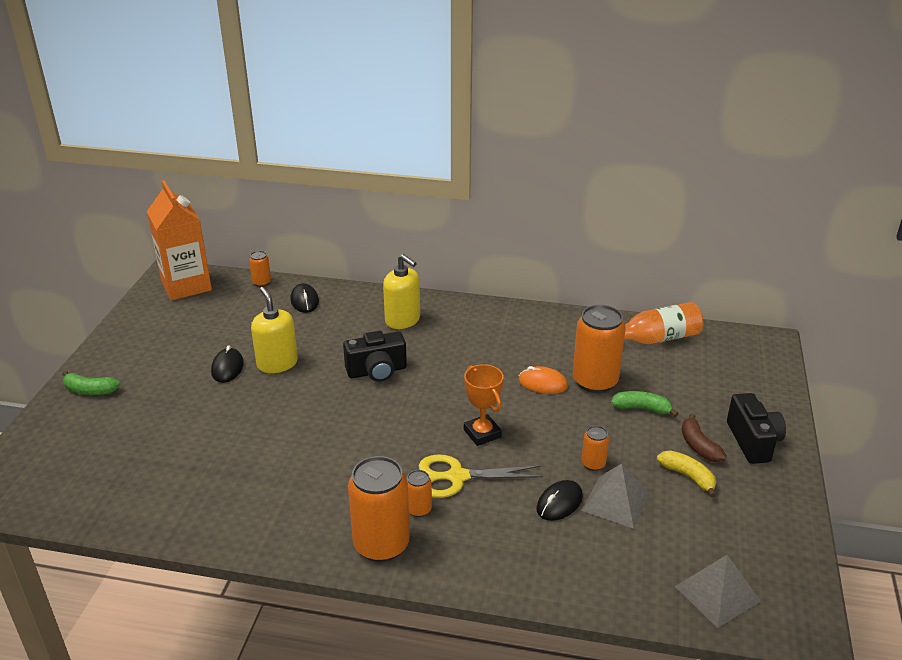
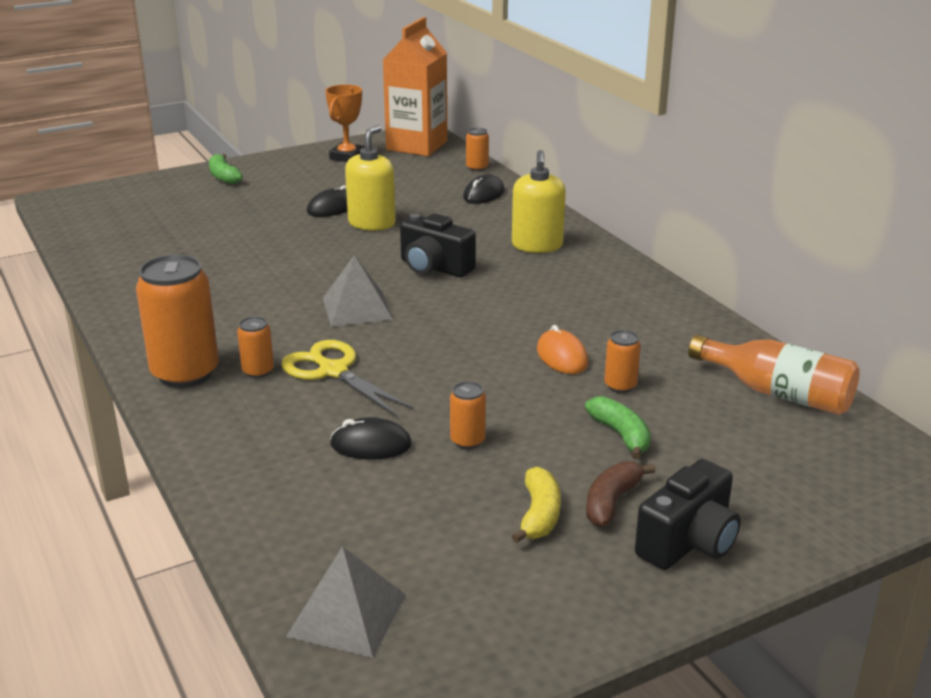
camera: 50 degrees right, 5 degrees down
orange trophy [464,364,504,446] -> orange trophy moved to [325,84,365,162]
orange can [572,305,626,393] -> orange can [604,330,641,393], size x0.47
grey pyramid [582,464,650,529] -> grey pyramid moved to [323,255,393,327]

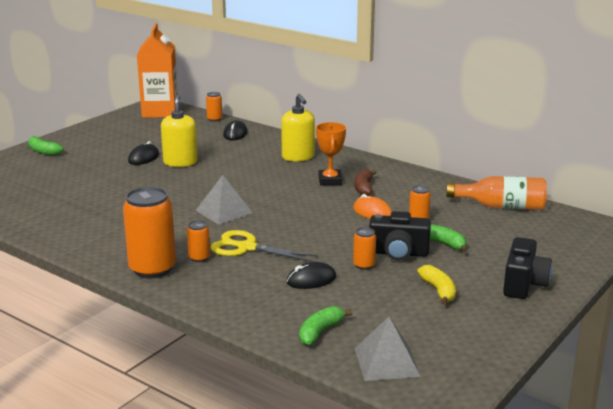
camera: 25 degrees left, 5 degrees down
orange trophy [325,84,365,162] -> orange trophy moved to [316,122,346,185]
black camera [400,213,476,277] -> black camera moved to [369,211,431,260]
brown banana [586,461,656,527] -> brown banana moved to [354,169,376,196]
none -> green banana [299,306,353,346]

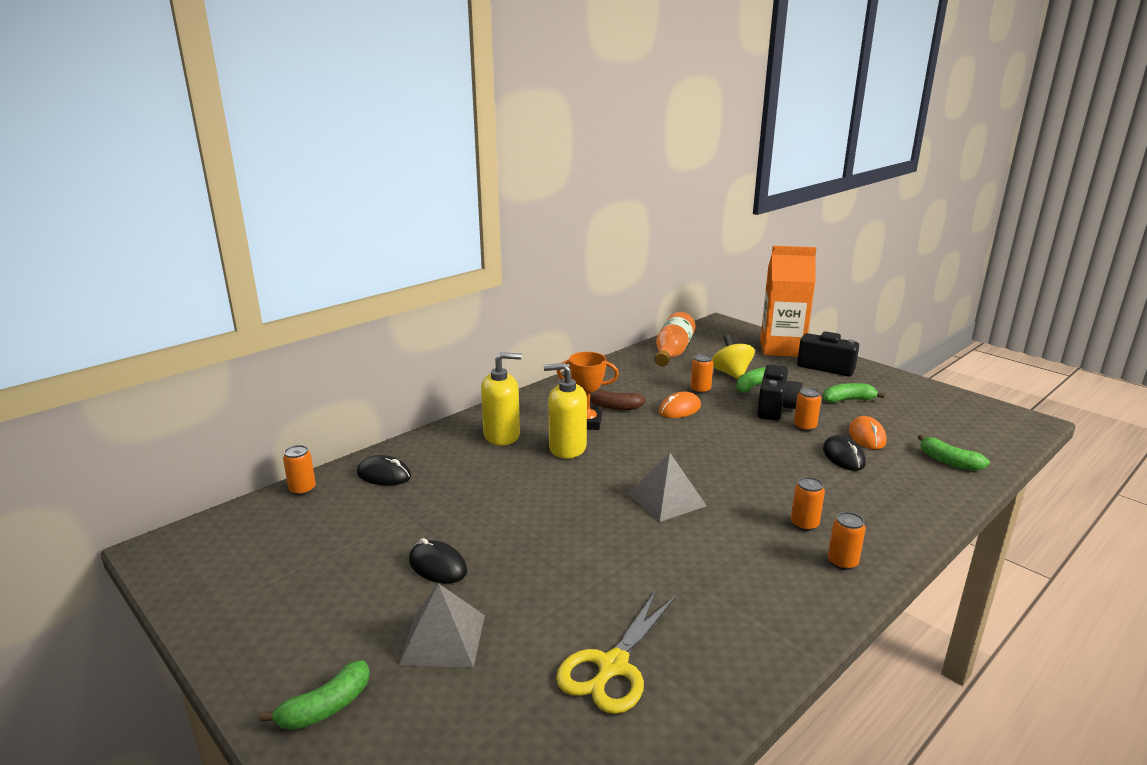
camera: 80 degrees left, 0 degrees up
orange can [123,187,176,278] -> orange can [828,512,866,570], size x0.47
orange carton [137,23,178,118] -> orange carton moved to [760,246,816,357]
yellow soap dispenser [161,95,198,167] -> yellow soap dispenser moved to [544,363,587,458]
yellow scissors [210,230,318,262] -> yellow scissors moved to [556,590,676,714]
grey pyramid [355,317,421,381] -> grey pyramid moved to [399,583,485,668]
yellow banana [417,265,456,305] -> green banana [823,383,885,403]
none -> yellow spinning top [712,335,755,379]
none -> orange mouse [849,416,887,450]

